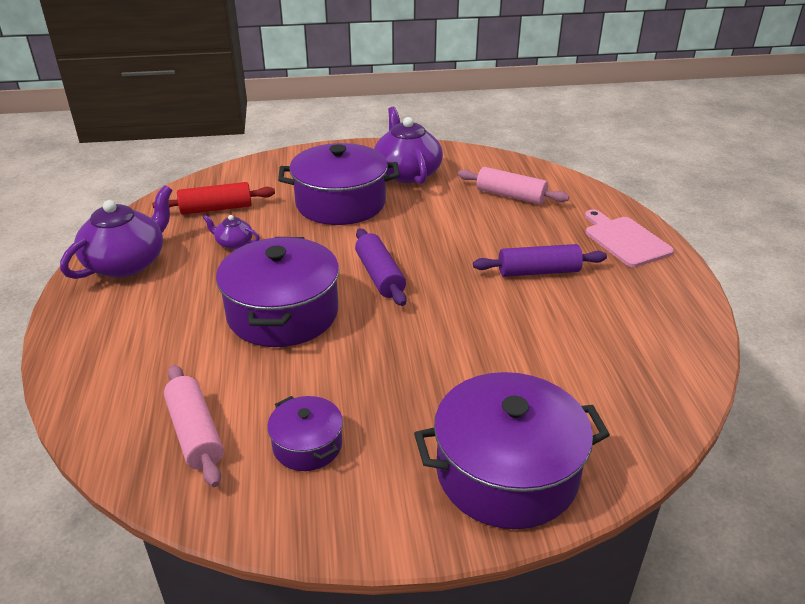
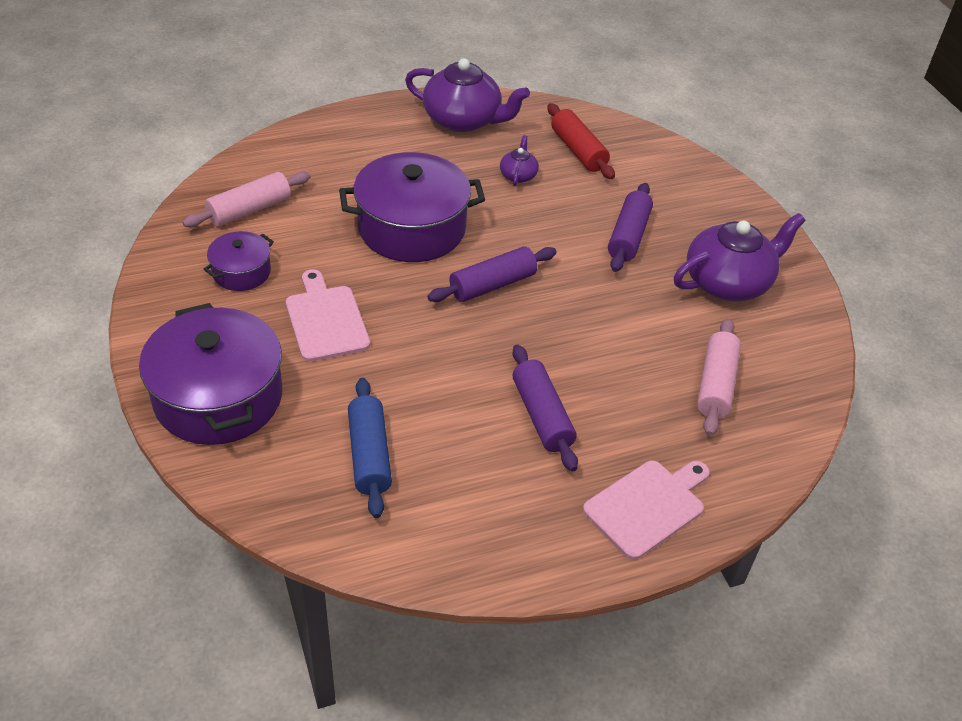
camera: 75 degrees right, 10 degrees up
purple pot [278,143,400,225] -> purple rolling pin [608,183,653,272]
none -> pink cutting board [286,269,370,362]
none -> blue rolling pin [348,378,392,518]

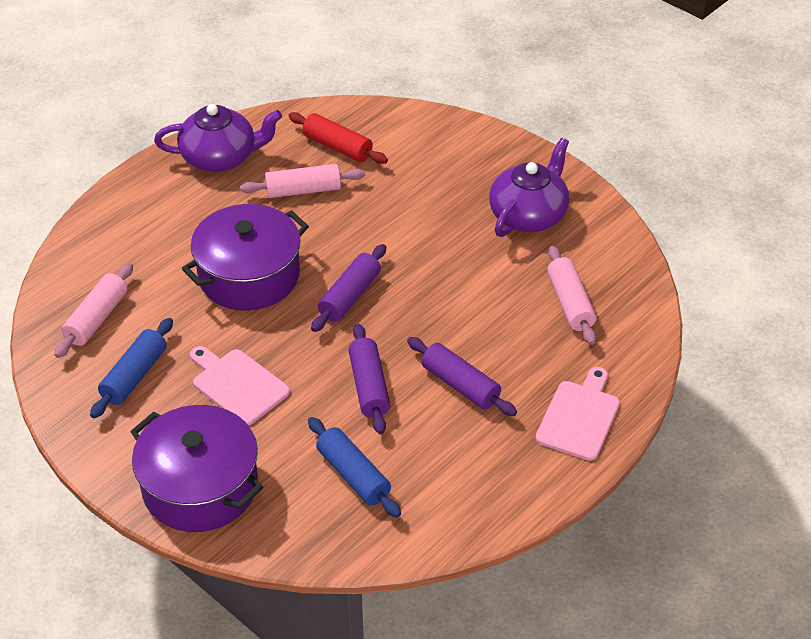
camera: 25 degrees left, 0 degrees up
purple pot [204,231,274,291] -> blue rolling pin [90,318,173,418]
purple teapot [500,135,539,186] -> pink rolling pin [240,164,365,198]
purple rolling pin [608,183,653,272] -> purple rolling pin moved to [348,324,390,434]

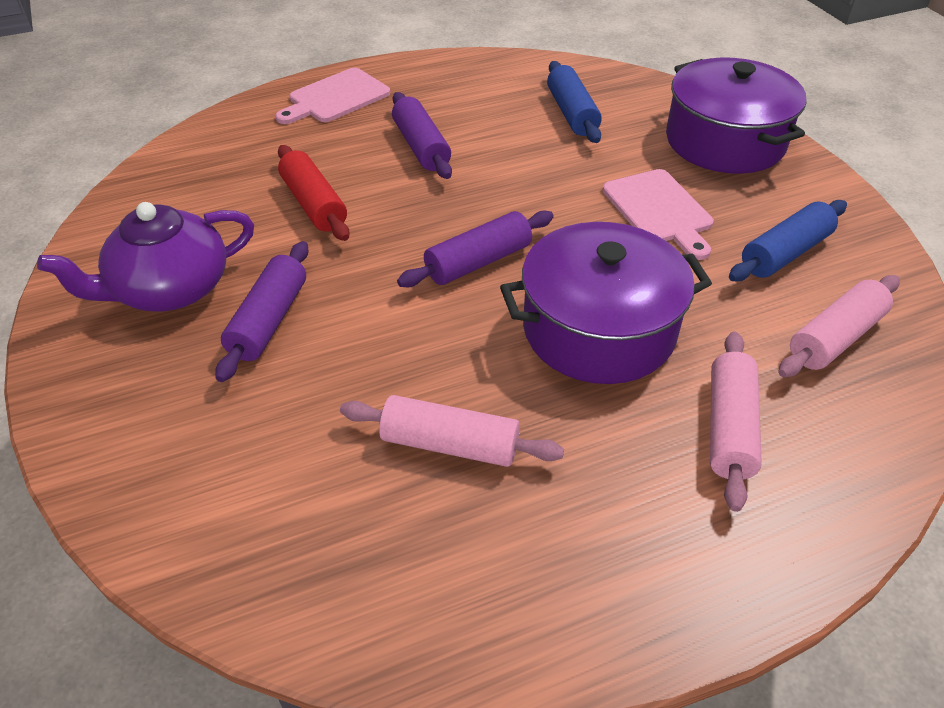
camera: 155 degrees left, 0 degrees up
purple teapot [154,104,282,172] -> none
red rolling pin [288,112,388,164] -> red rolling pin moved to [278,145,350,241]
purple rolling pin [348,324,390,434] -> purple rolling pin moved to [215,241,309,382]
pink rolling pin [547,246,597,345] -> pink rolling pin moved to [710,332,762,512]

